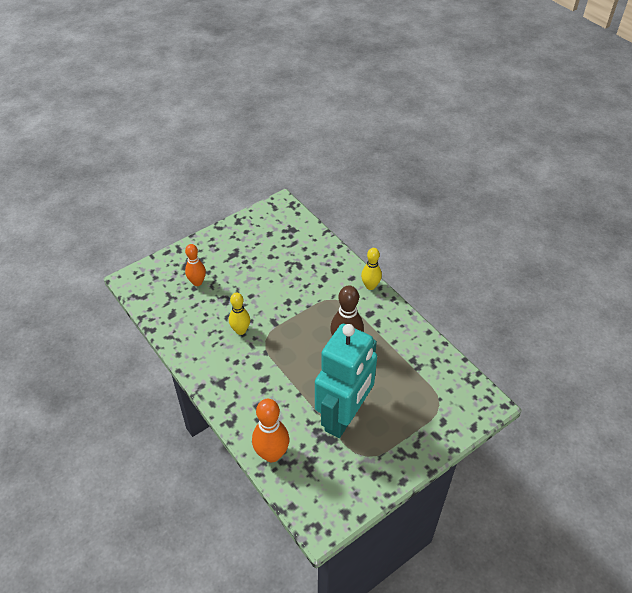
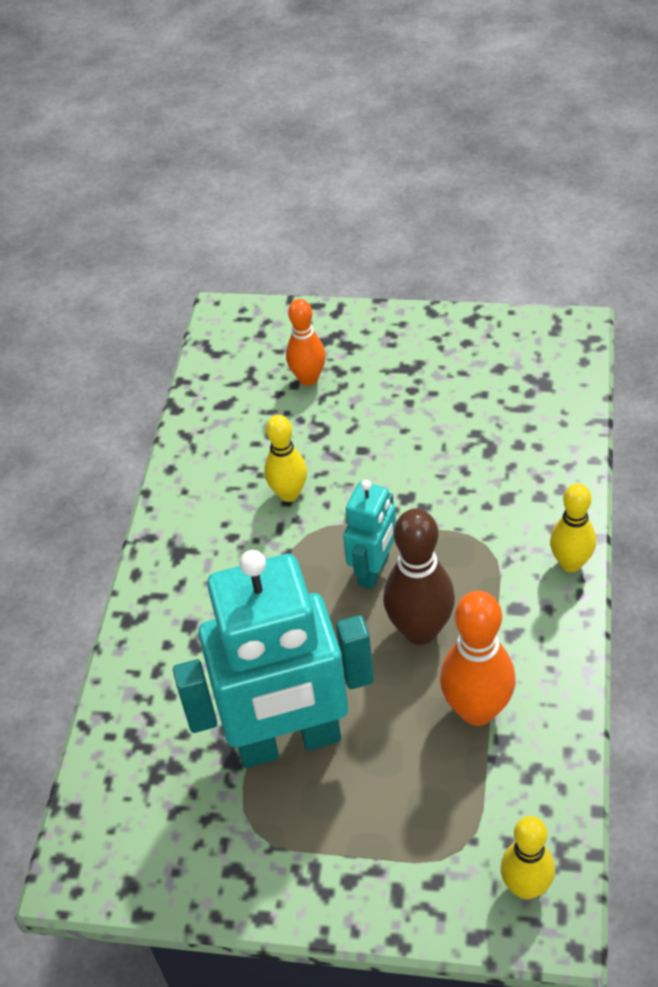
camera: 50 degrees right, 0 degrees up
orange bowling pin [252,399,289,462] -> orange bowling pin moved to [440,591,516,726]
none -> turquoise robot [343,480,396,589]
none -> yellow bowling pin [500,816,555,899]

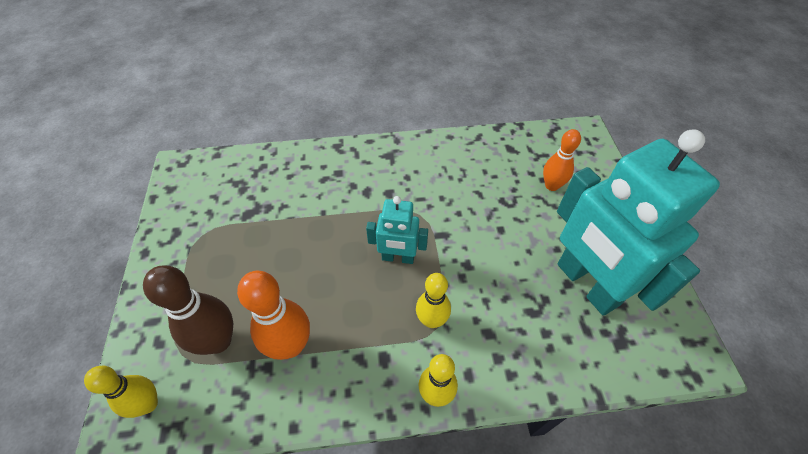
camera: 70 degrees right, 5 degrees up
turquoise robot [173,550,374,768] -> turquoise robot moved to [557,129,720,316]
yellow bowling pin [264,415,307,502] -> yellow bowling pin moved to [416,273,451,328]
brown bowling pin [383,509,455,645] -> brown bowling pin moved to [143,265,233,355]

